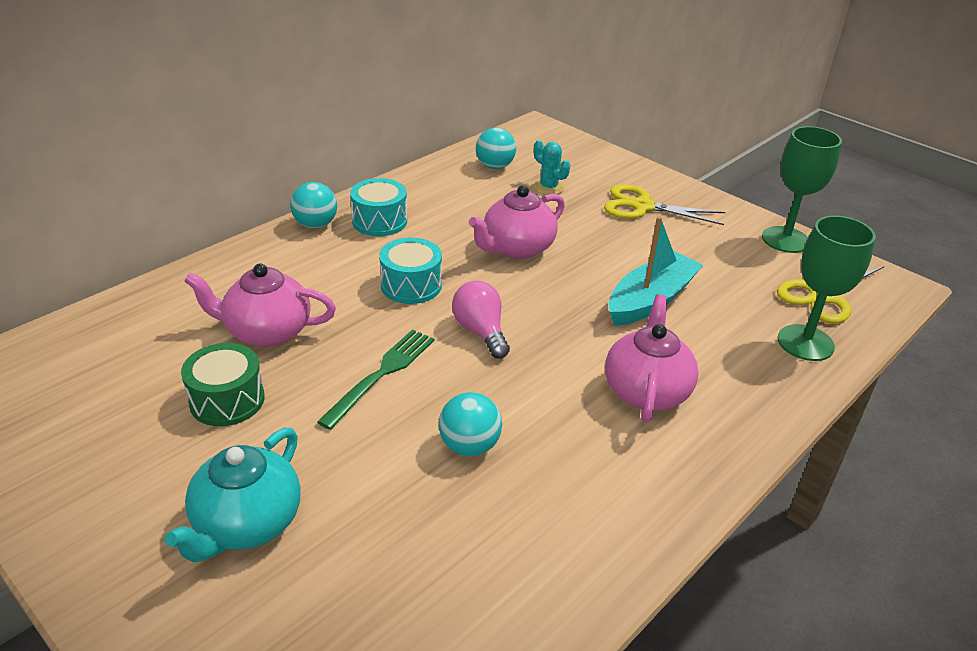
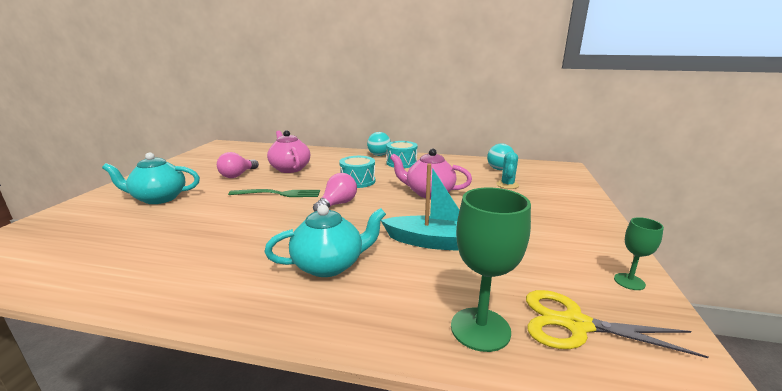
camera: 60 degrees right, 15 degrees down
green drum [181,343,265,426] -> pink light bulb [217,152,259,178]
turquoise ball [439,392,502,456] -> none
yellow scissors [604,184,726,225] -> none
pink teapot [605,294,699,423] -> turquoise teapot [264,205,386,277]
green goblet [762,126,842,253] -> green goblet [614,217,664,290], size x0.55

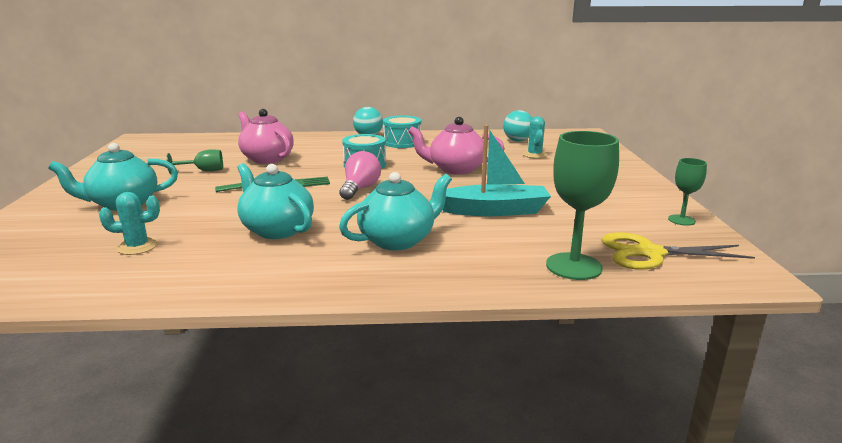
camera: 15 degrees left, 0 degrees up
pink light bulb [217,152,259,178] -> green goblet [166,149,223,174]
none -> turquoise cactus [99,192,160,255]
none -> turquoise teapot [237,163,314,239]

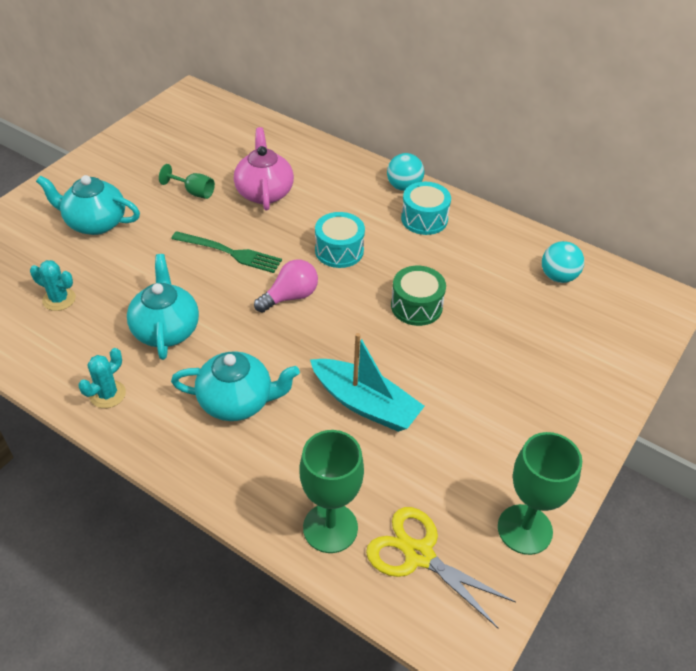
camera: 35 degrees right, 25 degrees up
pink teapot [408,117,505,175] -> green drum [391,266,446,326]
turquoise cactus [522,116,548,158] -> turquoise cactus moved to [78,348,126,408]
green goblet [668,158,707,226] -> green goblet [498,432,582,555], size x1.82

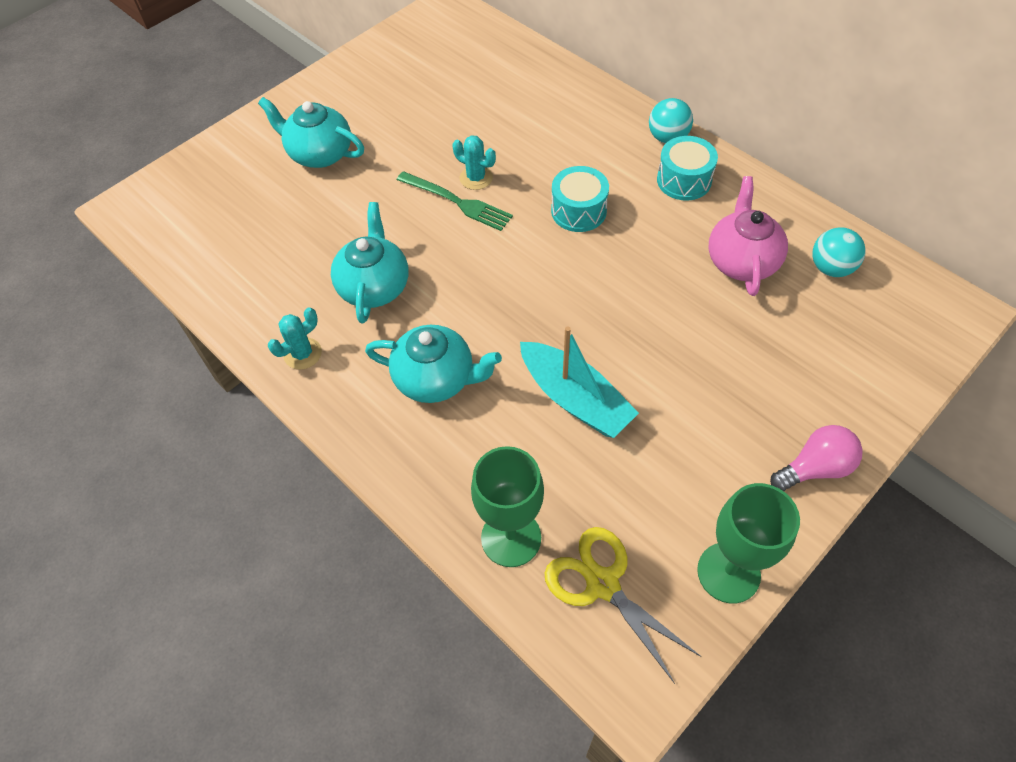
camera: 15 degrees right, 10 degrees up
turquoise cactus [30,260,76,311] -> turquoise cactus moved to [452,135,496,190]
green goblet [159,164,215,199] -> none
pink teapot [234,127,294,211] -> pink teapot moved to [708,176,788,296]
pink light bulb [254,260,318,313] -> pink light bulb moved to [770,425,863,491]
green drum [391,266,446,326] -> none

